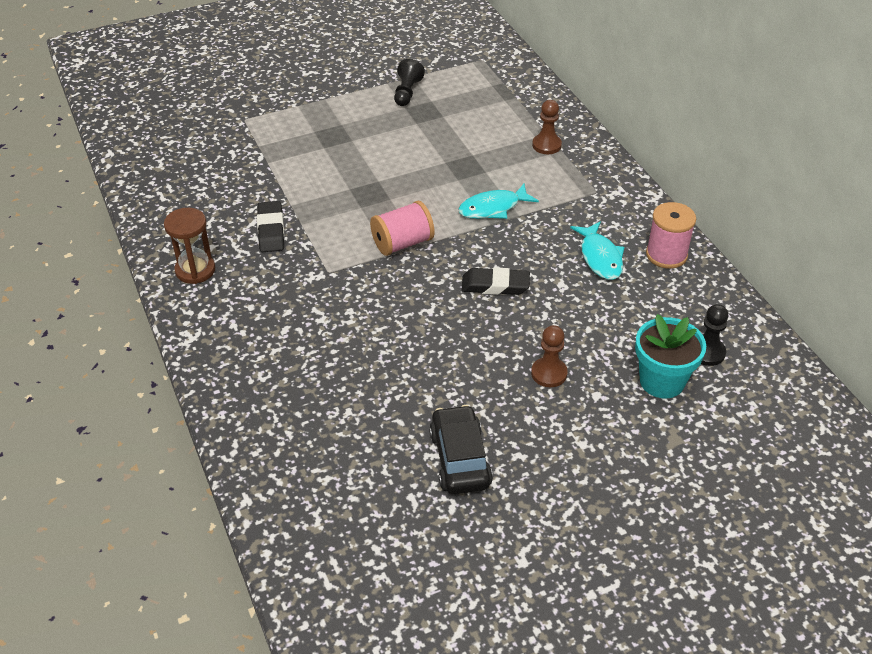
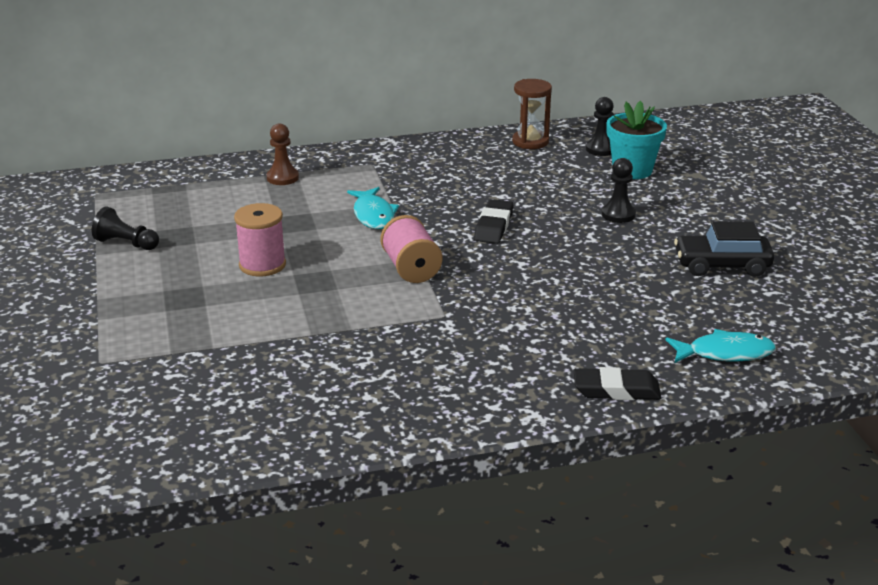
camera: 80 degrees left, 15 degrees down
brown hourglass [164,208,215,284] -> brown hourglass moved to [512,79,552,149]
black eraser [257,201,284,252] -> black eraser moved to [574,367,661,400]
brown pawn [531,325,568,387] -> black pawn [602,158,636,223]
turquoise fish [570,222,624,280] -> turquoise fish moved to [666,329,776,363]
pink spool [646,202,696,269] -> pink spool moved to [234,203,286,276]

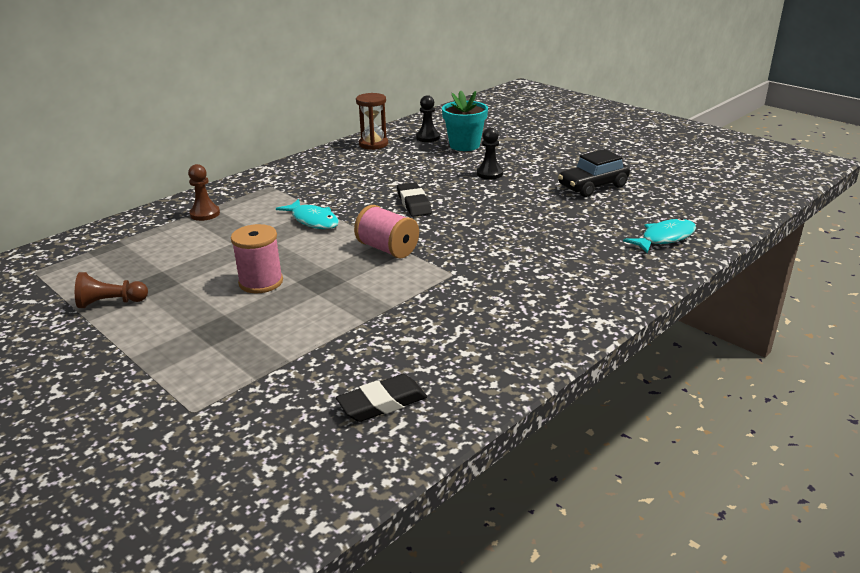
camera: 30 degrees left, 0 degrees up
black pawn [92,207,159,250] -> brown pawn [75,272,148,308]
black eraser [574,367,661,400] -> black eraser moved to [336,374,427,422]

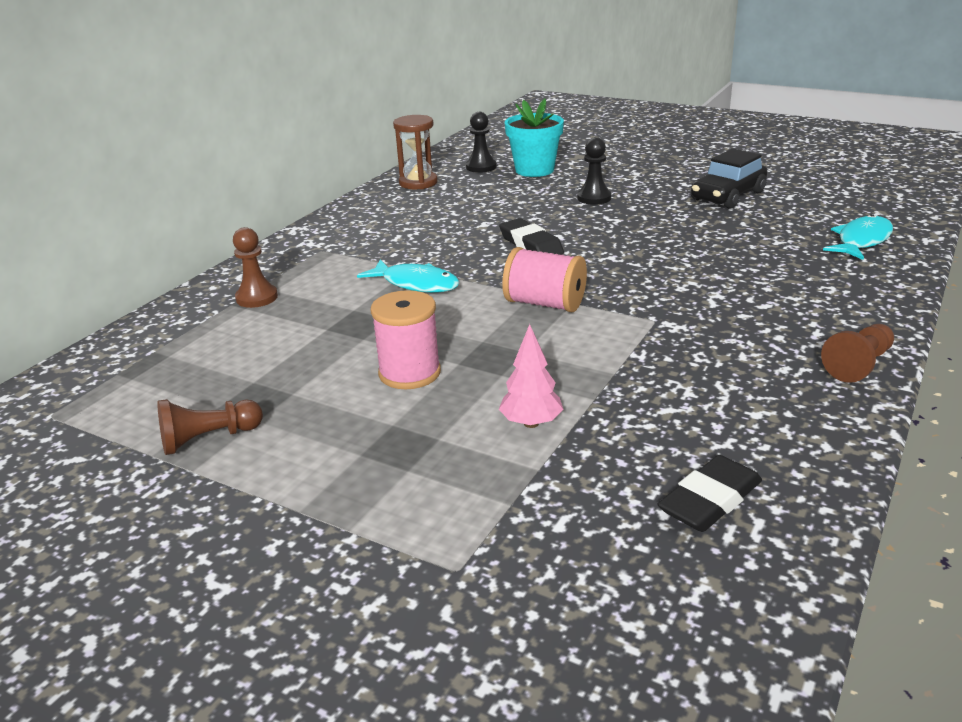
camera: 15 degrees left, 0 degrees up
none -> pink tree [499,324,564,428]
none -> brown pawn [821,324,894,383]

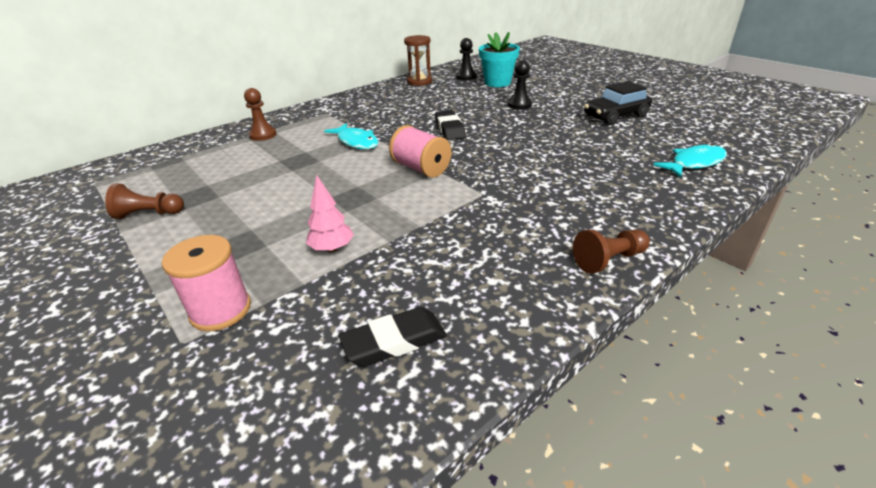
camera: 20 degrees right, 5 degrees up
pink spool [371,290,441,389] -> pink spool moved to [162,235,251,331]

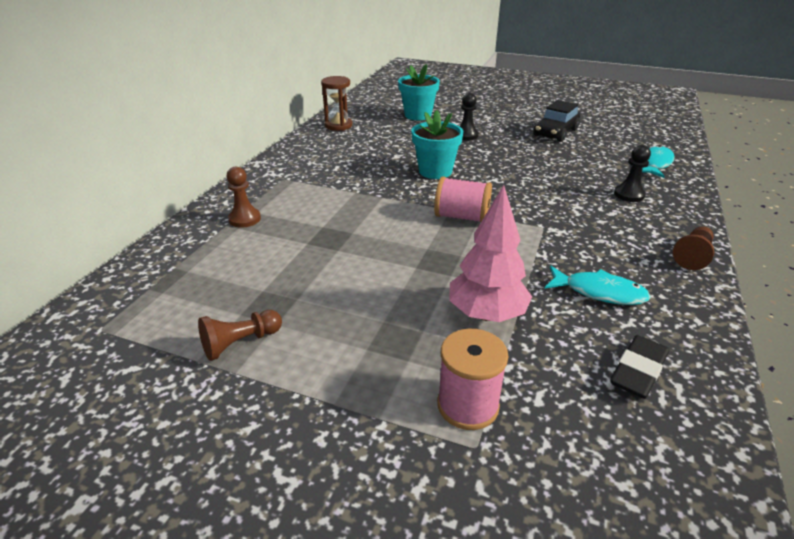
camera: 30 degrees left, 0 degrees up
pink tree [306,175,354,252] -> pink tree [449,185,532,322], size x1.71
turquoise fish [324,123,379,150] -> turquoise fish moved to [545,266,651,305]
black eraser [435,110,466,140] -> turquoise flower pot [411,110,463,179]
black pawn [456,38,477,80] -> black pawn moved to [614,145,651,202]

